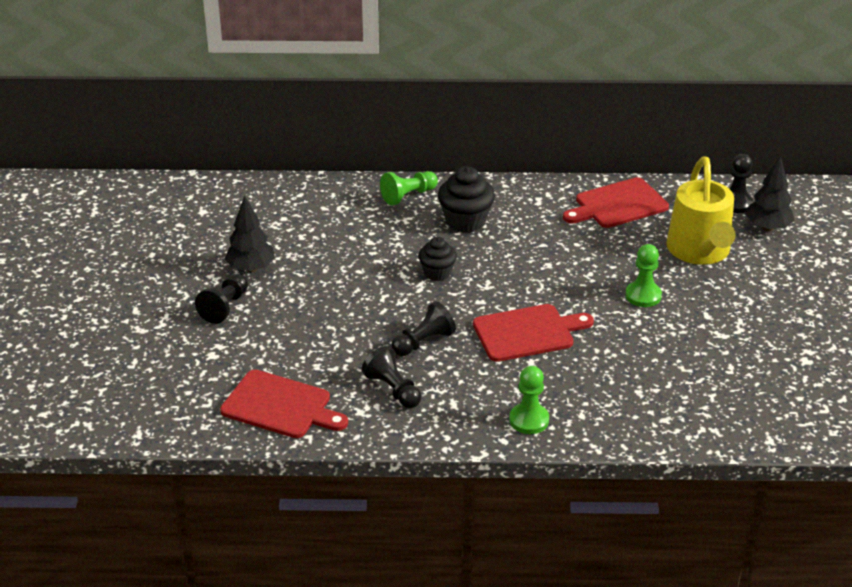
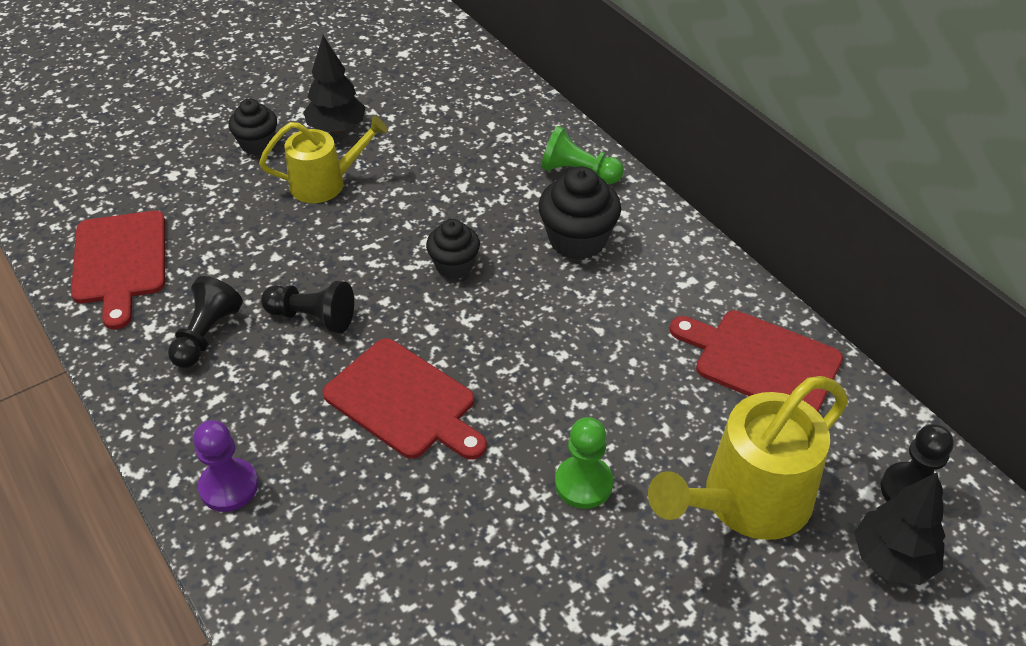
camera: 55 degrees right, 10 degrees up
black pawn [195,274,248,324] -> black cupcake [229,99,277,155]
green pawn [509,366,549,434] -> purple pawn [193,420,258,512]
none -> yellow watering can [259,116,388,203]

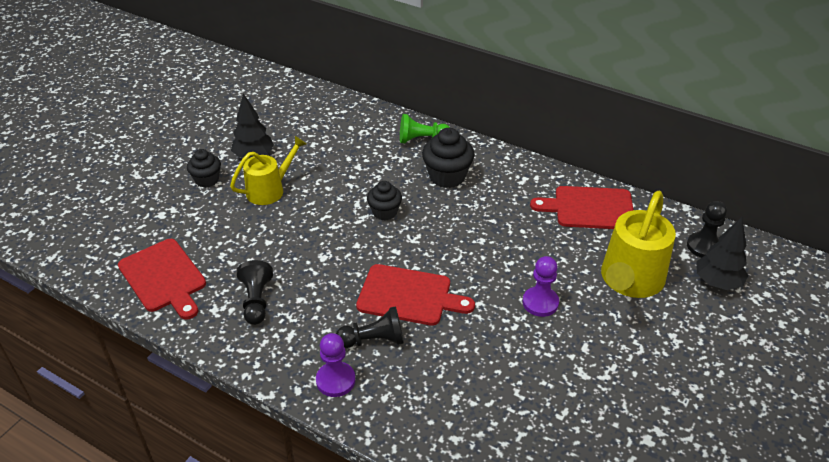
camera: 25 degrees left, 5 degrees down
black pawn [261,281,354,333] -> black pawn moved to [336,306,404,348]
green pawn [555,417,613,509] -> purple pawn [523,256,559,317]

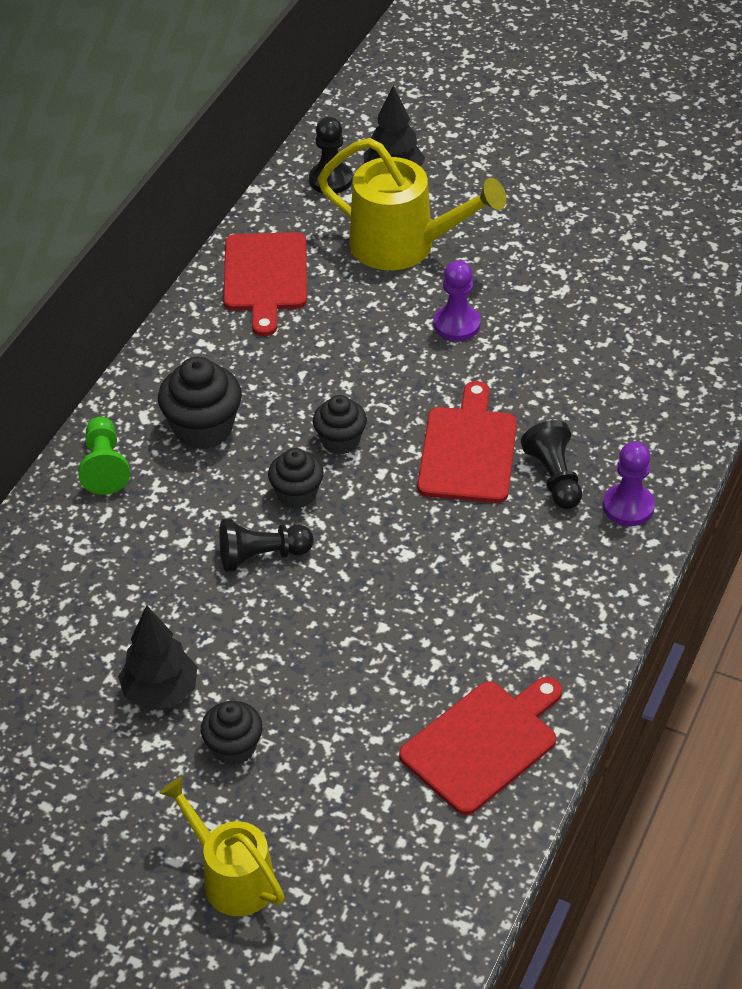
camera: 95 degrees left, 5 degrees up
yellow watering can [230,136,306,205] -> yellow watering can moved to [160,777,285,916]
black pawn [237,260,273,325] -> black pawn moved to [219,519,313,572]
none -> black cupcake [313,395,367,454]

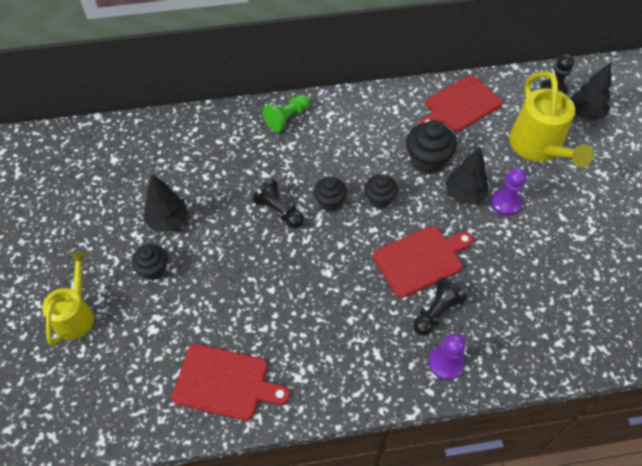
camera: 55 degrees right, 10 degrees up
black cupcake [158,357,242,449] -> black cupcake moved to [406,120,457,174]
none -> black tree [445,147,488,204]

